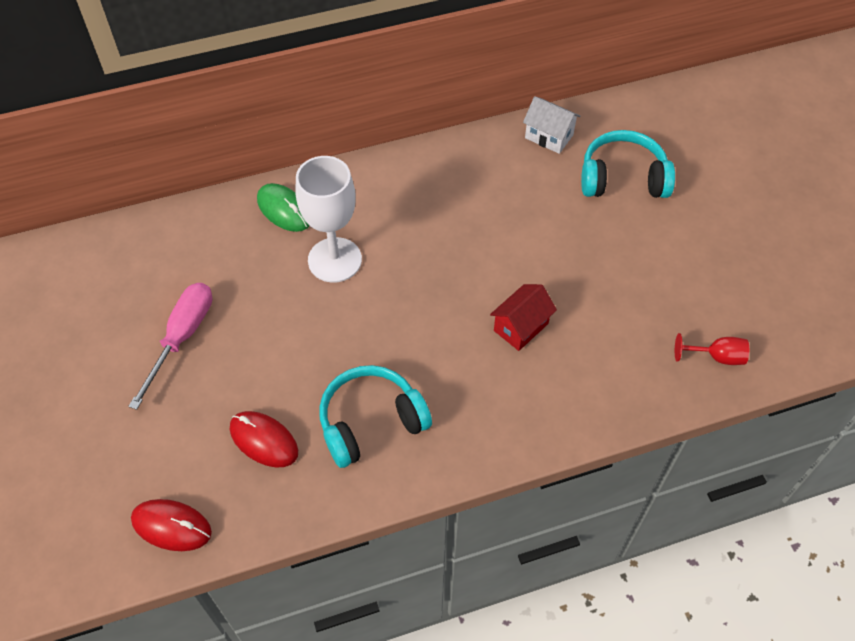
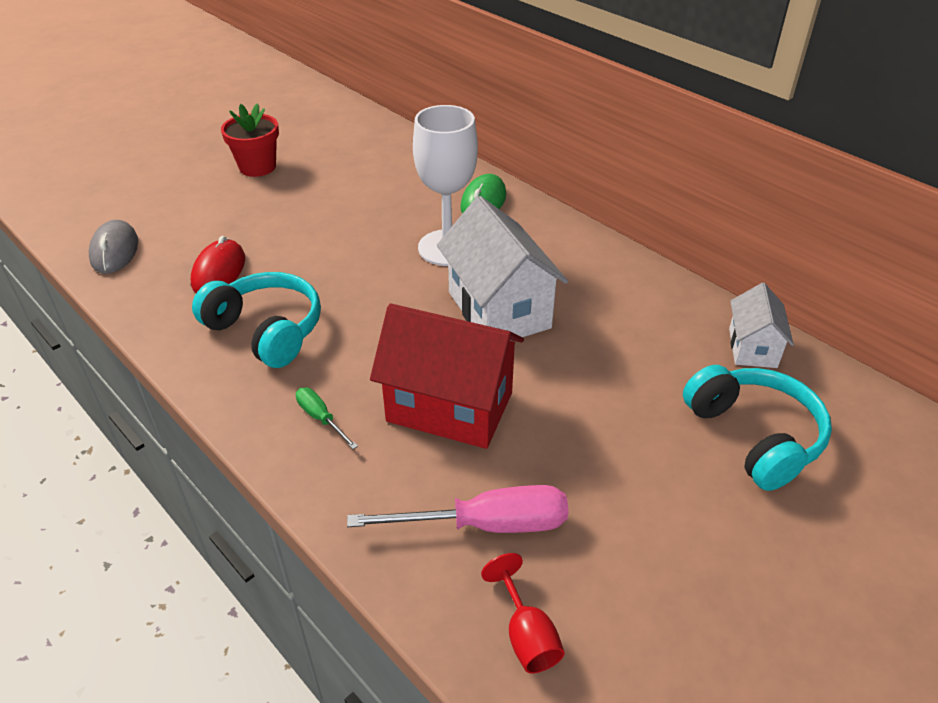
camera: 65 degrees right, 15 degrees down
pink screwdriver [128,283,212,410] -> pink screwdriver moved to [347,485,569,533]
red mouse [131,499,212,551] -> grey mouse [89,220,138,274]
red house [490,284,557,351] -> red house [370,303,524,449], size x1.81
none -> red flower pot [221,103,279,177]
none -> green screwdriver [296,388,358,449]
none -> white house [437,196,568,341]

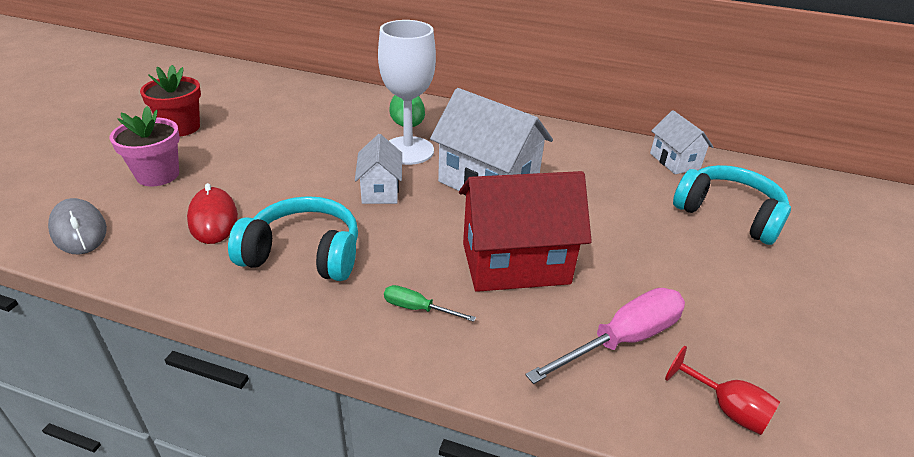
camera: 30 degrees left, 5 degrees down
none -> pink flower pot [110,106,180,187]
none -> white house [355,134,402,204]

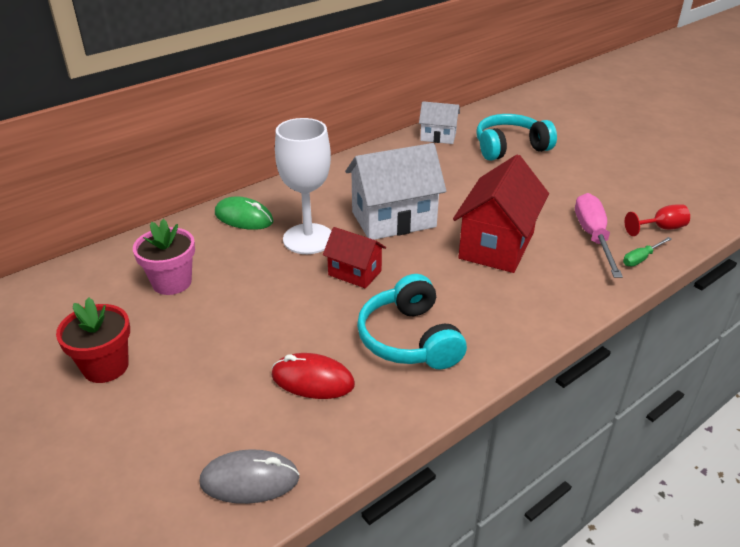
camera: 55 degrees left, 0 degrees up
pink flower pot [110,106,180,187] -> pink flower pot moved to [133,219,195,295]
turquoise headphones [228,196,358,281] -> turquoise headphones turned 60 degrees counterclockwise [357,274,467,369]
white house [355,134,402,204] -> red house [323,227,386,288]
green screwdriver [384,285,476,322] -> green screwdriver moved to [623,237,672,267]

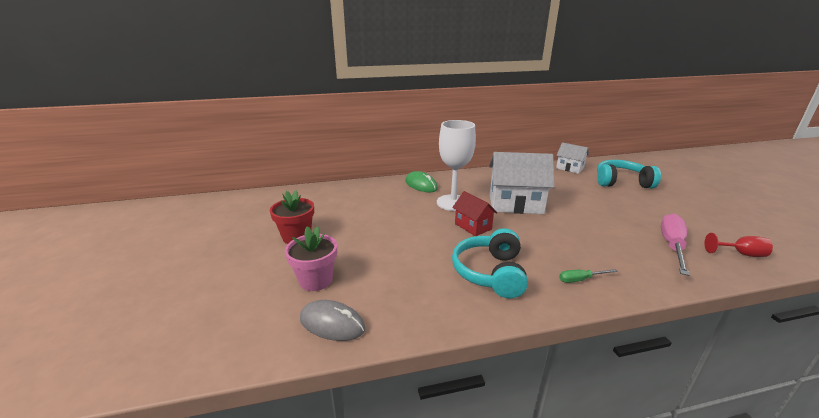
camera: 25 degrees right, 10 degrees down
pink flower pot [133,219,195,295] -> pink flower pot moved to [285,226,337,291]
red mouse [271,353,355,399] -> none
red house [453,155,549,273] -> none
green screwdriver [623,237,672,267] -> green screwdriver moved to [559,269,618,283]

